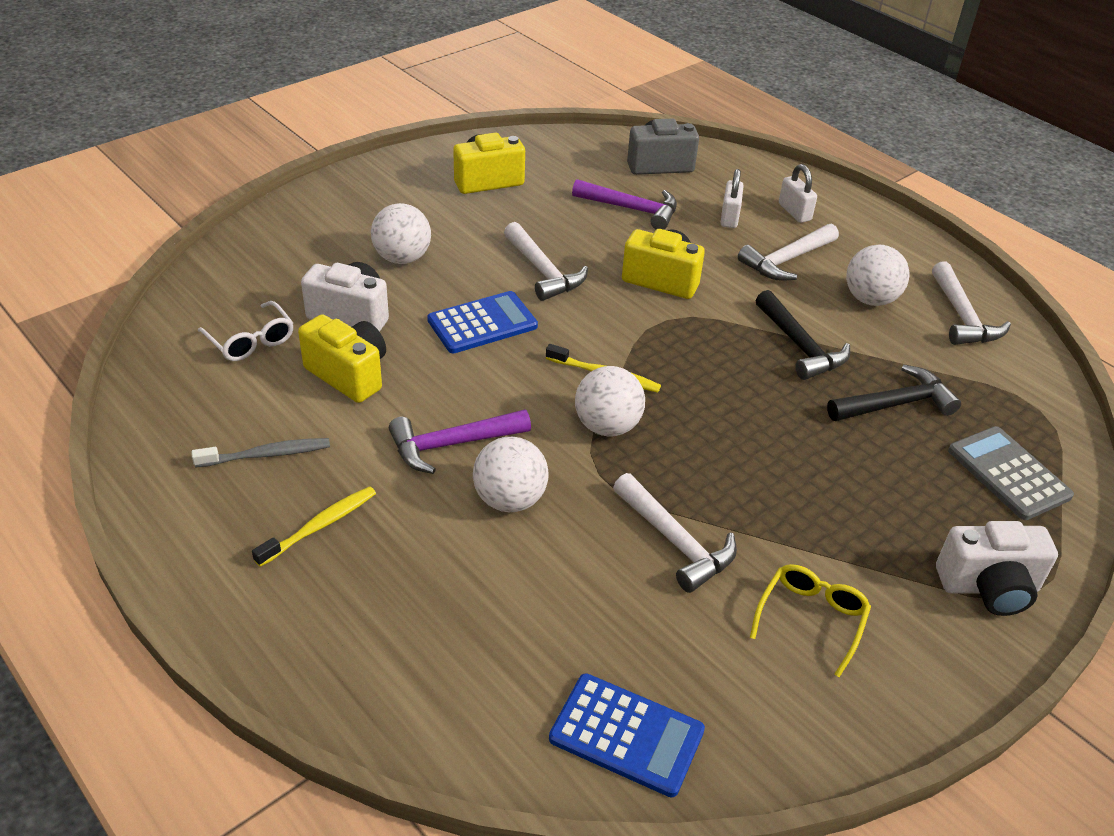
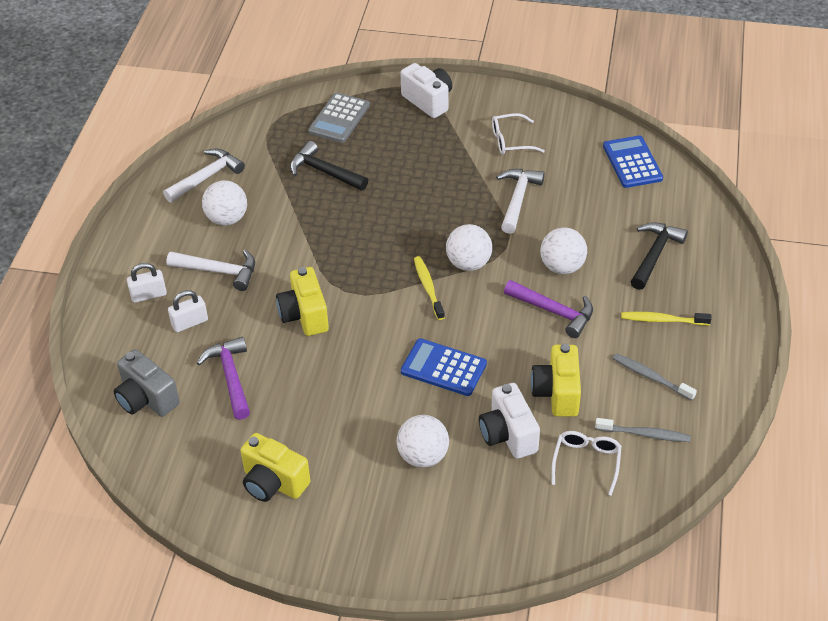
camera: 125 degrees left, 5 degrees up
white hammer [504,222,588,301] -> none
yellow glasses [750,564,871,677] -> white glasses [492,113,545,155]
black hammer [755,290,850,380] -> black hammer moved to [630,222,688,290]
white padlock [779,164,817,223] -> white padlock turned 45 degrees clockwise [127,263,167,303]
none -> grey toothbrush [595,418,691,442]

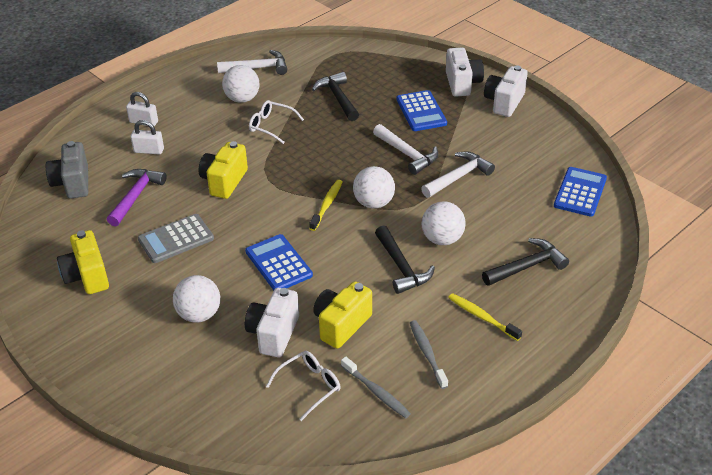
camera: 35 degrees right, 5 degrees down
white hammer [167,249,255,291] -> white hammer moved to [373,124,438,175]
grey calculator [308,93,370,143] -> grey calculator moved to [138,214,214,263]
white glasses [492,113,545,155] -> white glasses moved to [249,100,304,144]
purple hammer [504,280,593,338] -> black hammer [375,225,435,294]
none -> blue calculator [396,90,447,131]
none -> white camera [484,66,528,117]

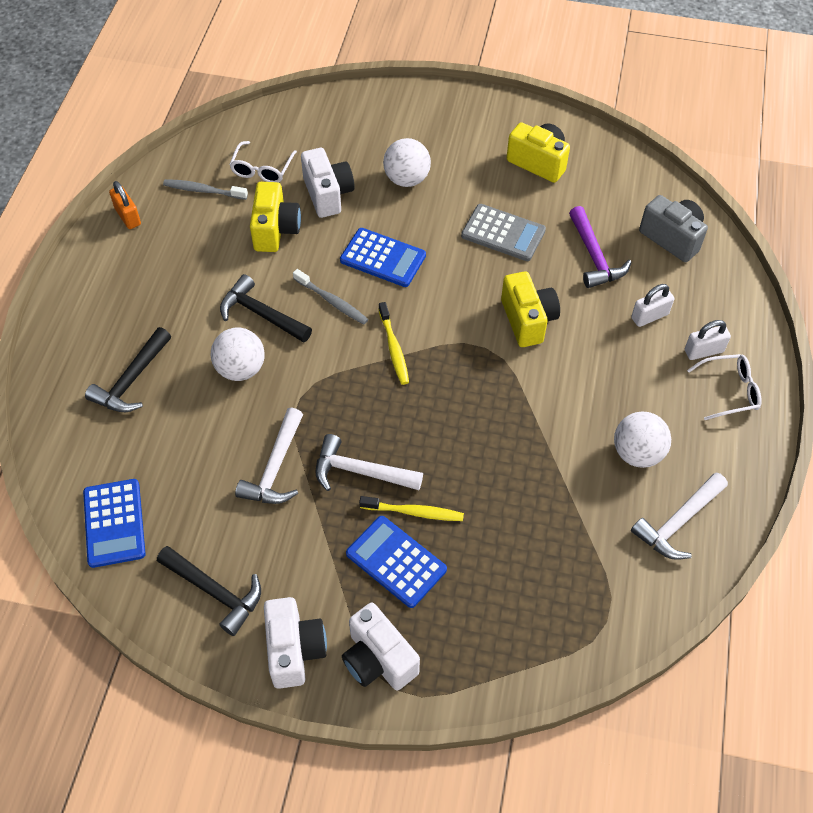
camera: 145 degrees right, 15 degrees up
grey calculator [138,214,214,263] -> grey calculator turned 90 degrees clockwise [461,204,546,261]
white glasses [249,100,304,144] -> white glasses moved to [687,354,762,420]
black hammer [312,72,359,121] -> black hammer moved to [157,546,261,636]
white ball [353,166,395,209] -> none
grey toothbrush [410,320,448,389] -> grey toothbrush moved to [293,269,368,324]
yellow toothbrush [448,293,522,341] -> yellow toothbrush moved to [359,496,464,521]
none -> orange padlock [109,181,141,229]

